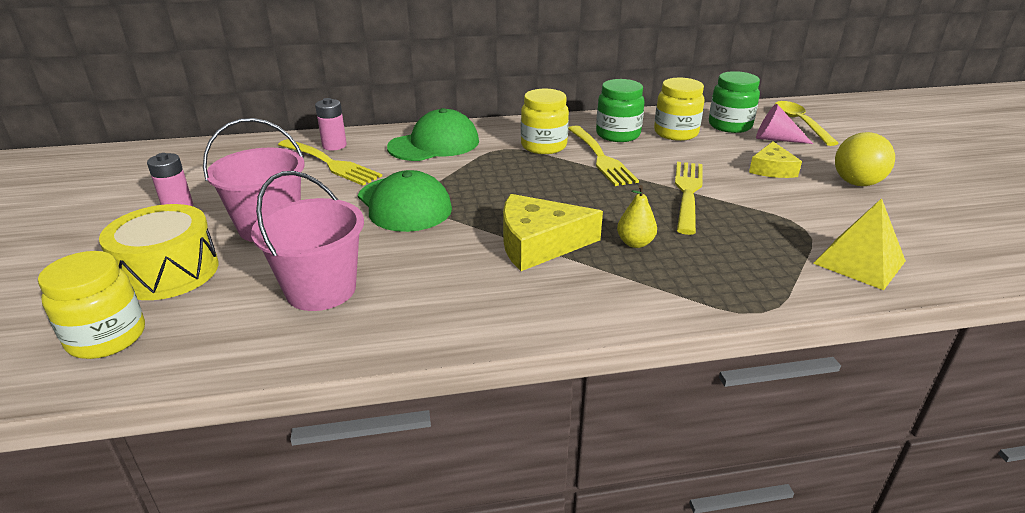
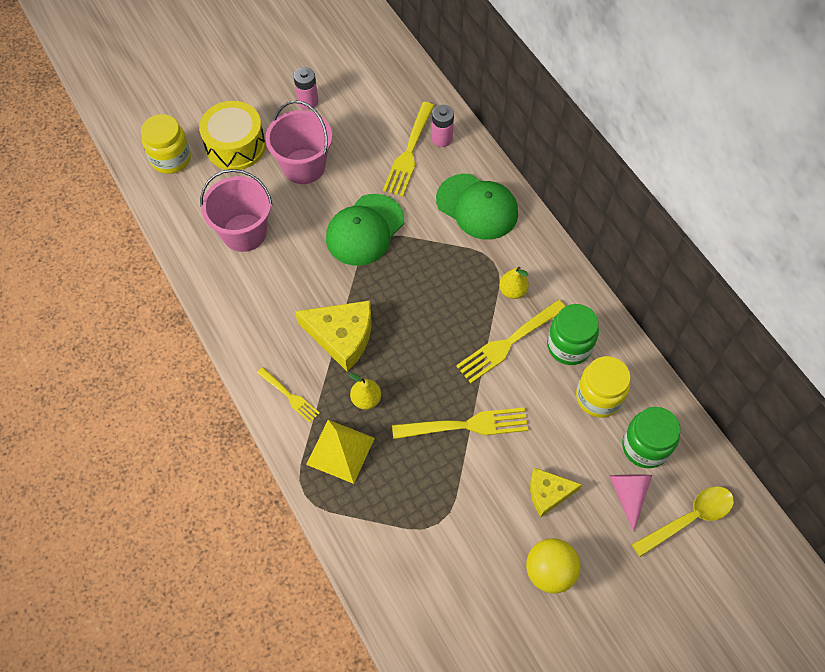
camera: 70 degrees right, 30 degrees up
yellow cheese [503,194,603,271] -> yellow cheese turned 135 degrees clockwise [295,300,372,372]
yellow jar [521,89,569,154] -> yellow pear [499,267,529,299]
yellow pyramid [813,198,906,290] -> yellow pyramid moved to [306,420,375,484]
none -> yellow fork [257,367,320,423]

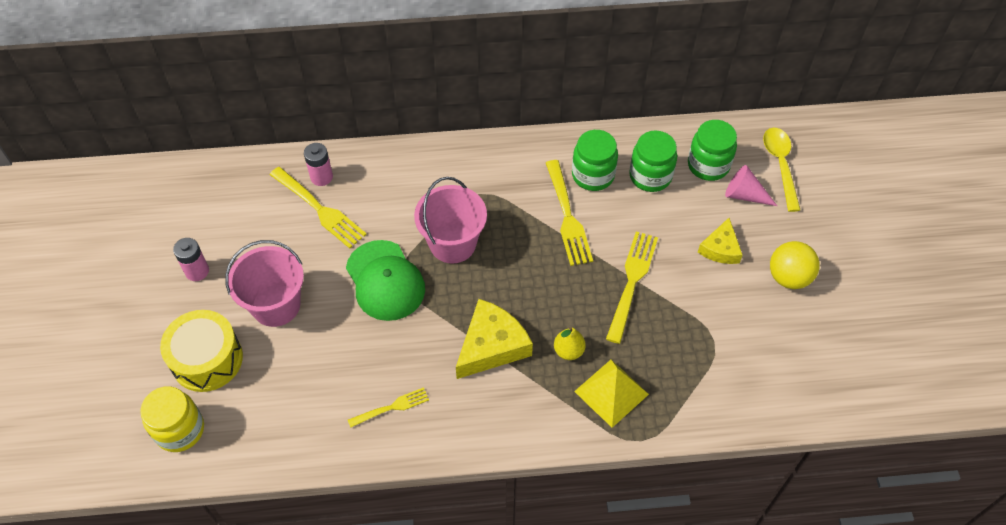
camera: 65 degrees left, 5 degrees down
pink bucket [200,169,273,252] -> pink bucket moved to [414,177,487,263]
yellow fork [257,367,320,423] -> yellow fork moved to [348,387,429,428]
green cap [436,174,518,240] -> none
yellow pear [499,267,529,299] -> none
yellow jar [576,356,631,418] -> green jar [629,130,677,192]

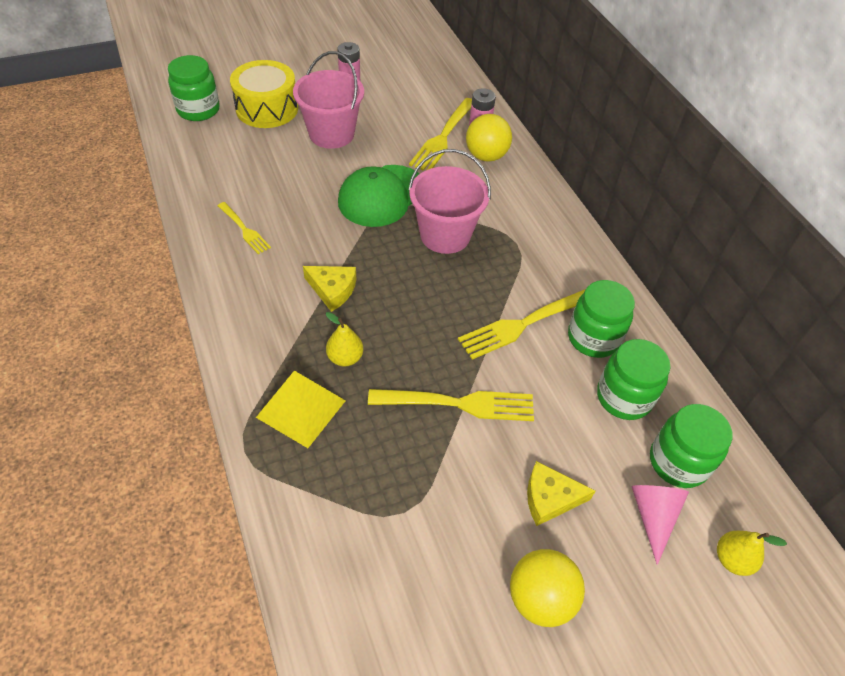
camera: 70 degrees right, 5 degrees down
yellow jar [140,386,204,452] -> green jar [168,55,220,121]
yellow cheese [456,299,533,379] -> yellow cheese [303,266,356,312], size x0.61
yellow spoon [763,127,800,212] -> yellow pear [717,531,787,576]
none -> yellow ball [466,114,512,162]

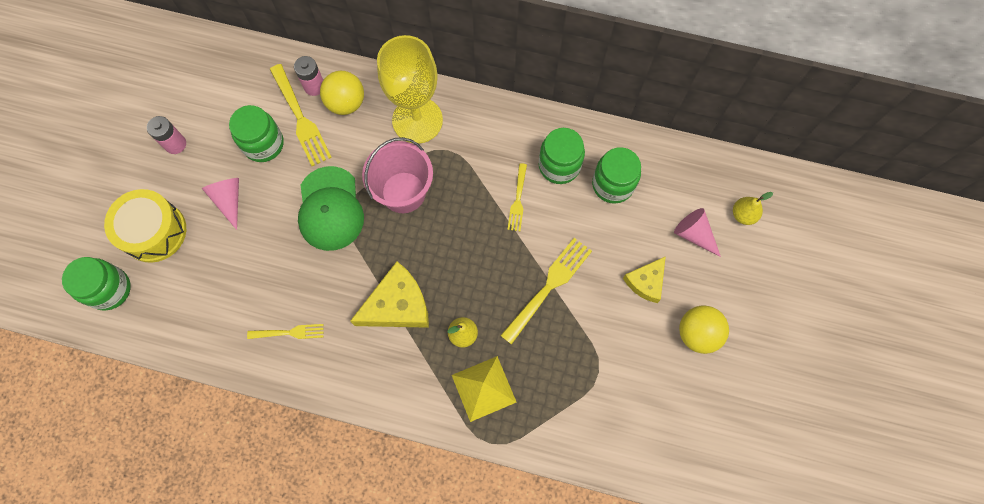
camera: 50 degrees left, 20 degrees up
pink bucket [293,51,364,149] -> pink cone [202,178,239,230]
yellow cheese [303,266,356,312] -> yellow cheese [350,262,429,328], size x1.63
yellow fork [458,289,586,360] -> yellow fork [507,163,527,231], size x0.59
green jar [650,404,732,488] -> green jar moved to [229,105,284,162]
none -> yellow goblet [377,35,443,144]

